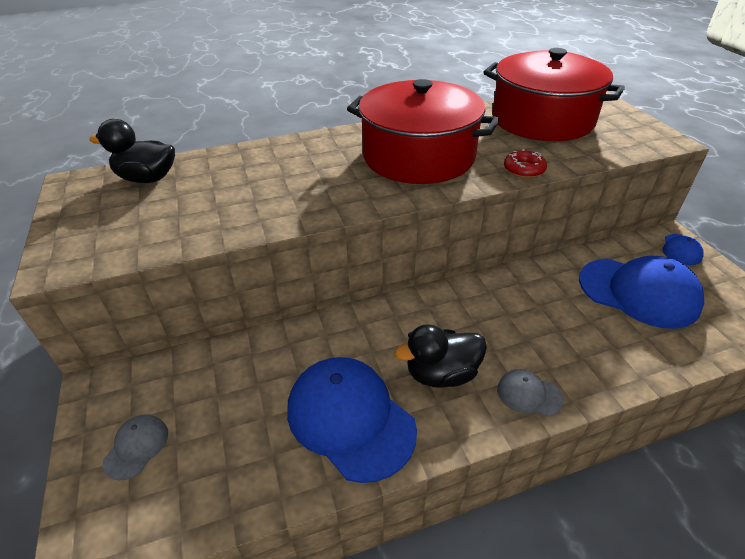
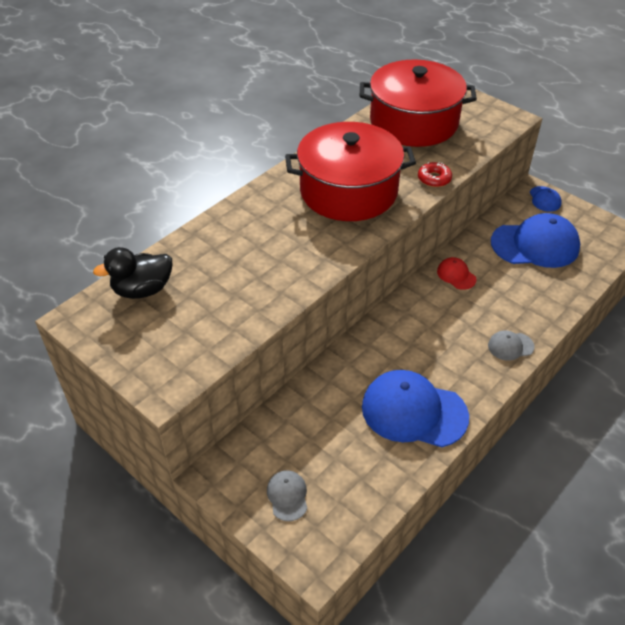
camera: 30 degrees left, 5 degrees up
black duck [395,324,487,388] -> none
none -> red cap [437,257,477,290]

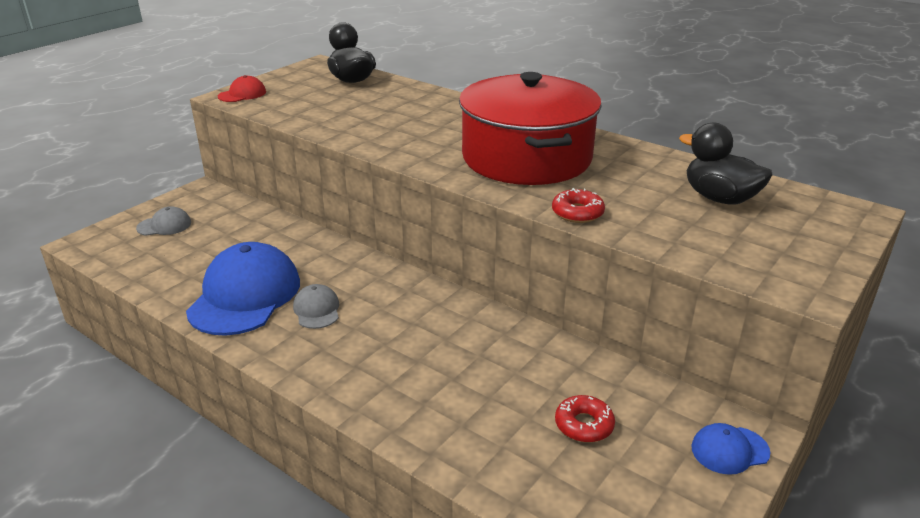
camera: 85 degrees right, 15 degrees down
red pot [360,60,477,147] -> black duck [679,123,773,205]
red cap [437,257,477,290] -> red cap moved to [218,75,266,102]
grey cap [488,330,534,361] -> grey cap moved to [293,284,339,329]
blue cap [491,213,580,268] -> red donut [555,395,615,443]

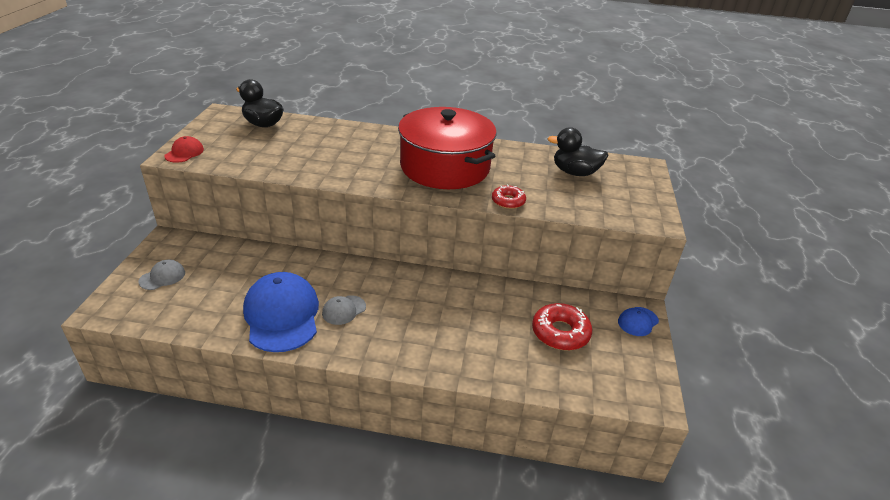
camera: 30 degrees left, 5 degrees up
grey cap [293,284,339,329] -> grey cap turned 90 degrees counterclockwise [322,295,366,325]
red donut [555,395,615,443] -> red donut [532,303,592,351], size x1.62

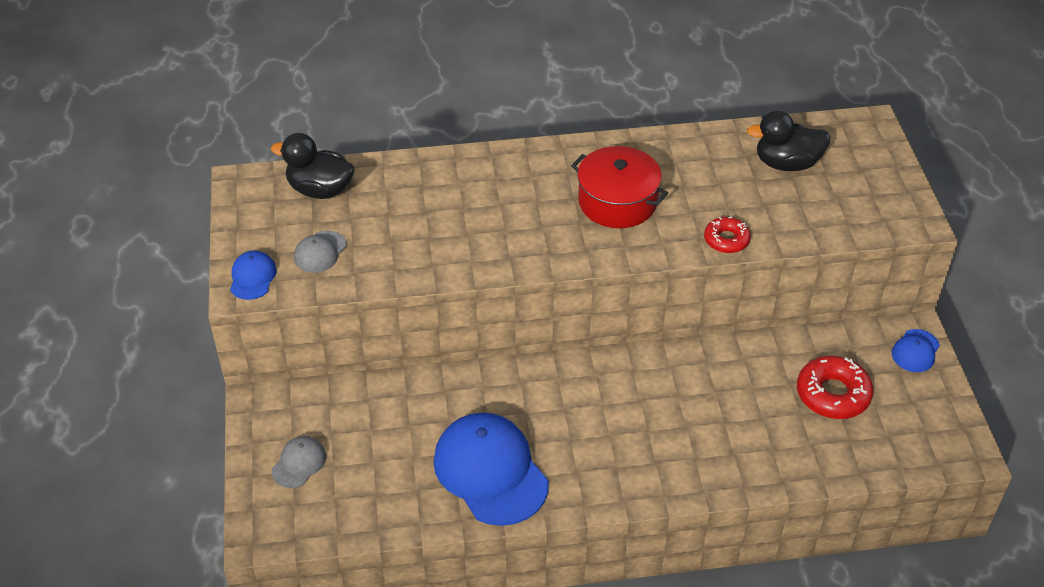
camera: 15 degrees left, 10 degrees up
red cap [164,136,204,163] -> blue cap [230,251,277,300]
grey cap [322,295,366,325] -> grey cap moved to [294,230,347,273]
red pot [398,107,497,189] -> red pot [571,146,668,228], size x0.62

